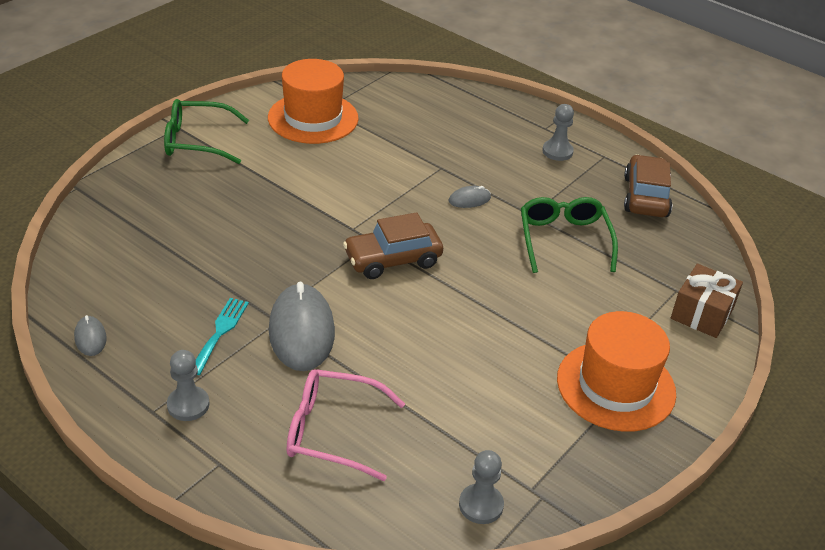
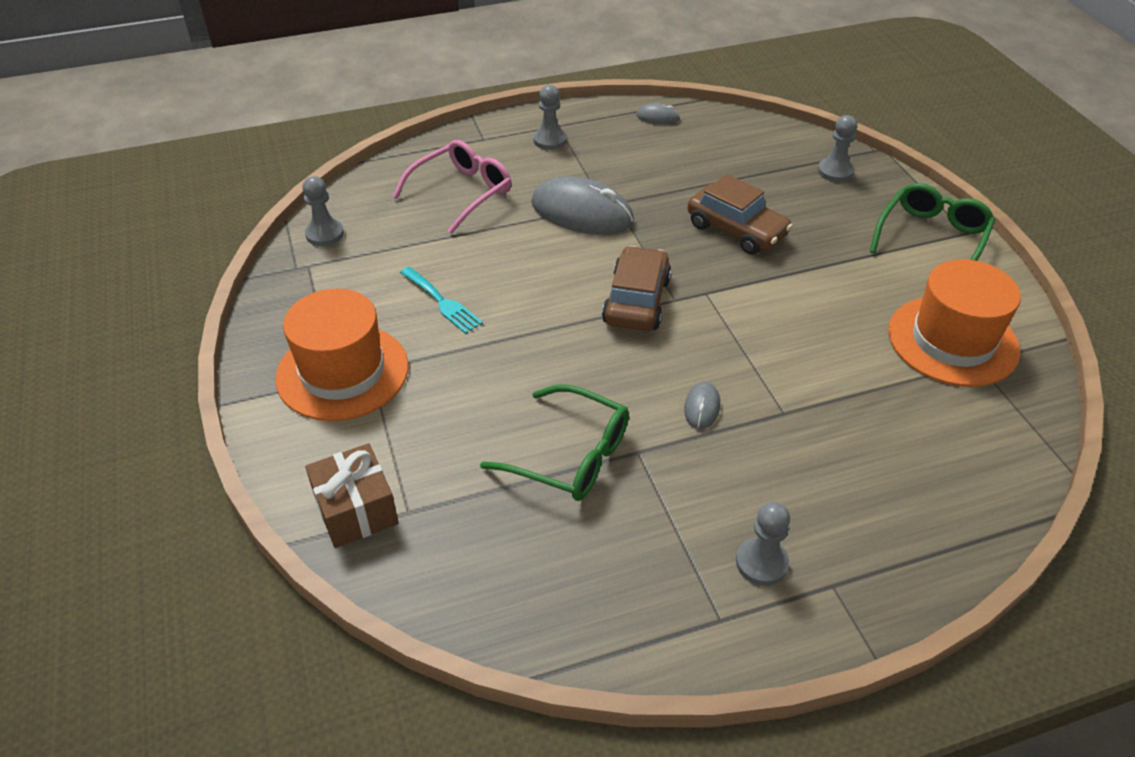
camera: 125 degrees right, 5 degrees up
turquoise fork [196,298,249,375] -> turquoise fork moved to [400,267,483,334]
brown car [624,155,672,217] -> brown car moved to [687,174,793,255]
none -> grey pawn [818,115,857,182]

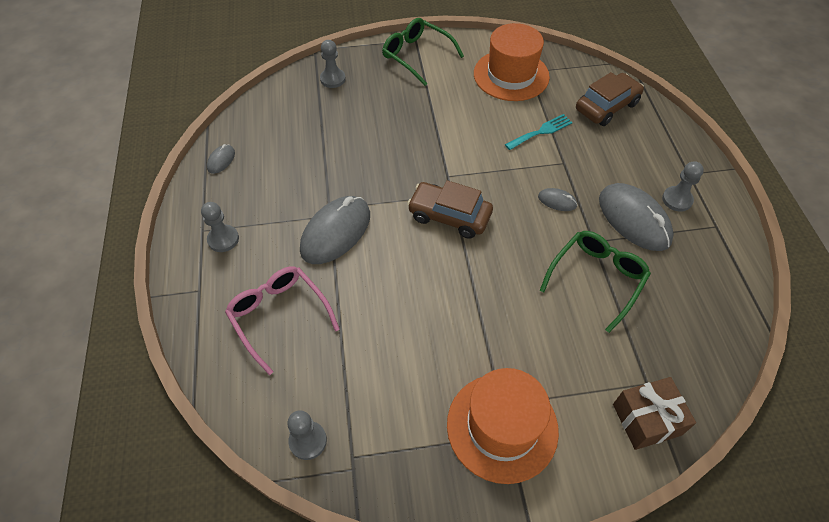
camera: 80 degrees left, 10 degrees up
turquoise fork [400,267,483,334] -> turquoise fork moved to [505,114,573,150]
brown car [687,174,793,255] -> brown car moved to [576,72,644,126]
none -> grey mouse [599,183,674,251]

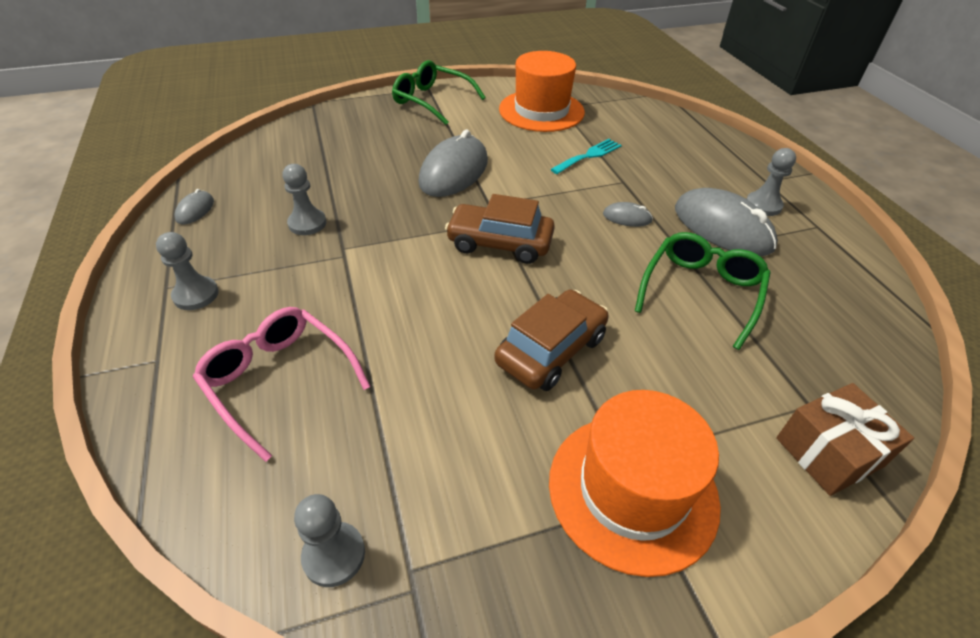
camera: 10 degrees left, 10 degrees down
grey mouse [300,196,370,264] -> grey mouse moved to [418,130,488,197]
grey pawn [320,40,346,88] -> grey pawn moved to [282,164,326,235]
brown car [576,72,644,126] -> brown car moved to [494,290,609,391]

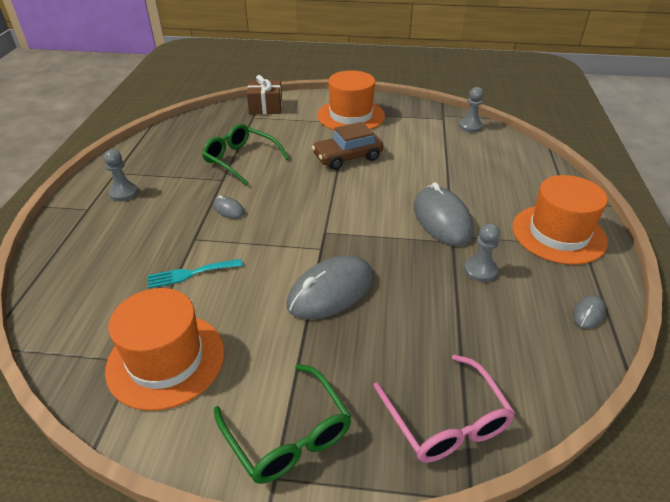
camera: 155 degrees left, 5 degrees down
grey pawn [156,232,219,310] -> orange hat [512,175,608,265]
pink glasses [193,307,371,462] -> pink glasses moved to [373,354,515,463]
brown car [445,194,555,264] -> none
green glasses [635,232,771,350] -> green glasses turned 75 degrees clockwise [202,124,289,186]
grey mouse [675,188,778,256] -> grey mouse moved to [414,182,474,246]

